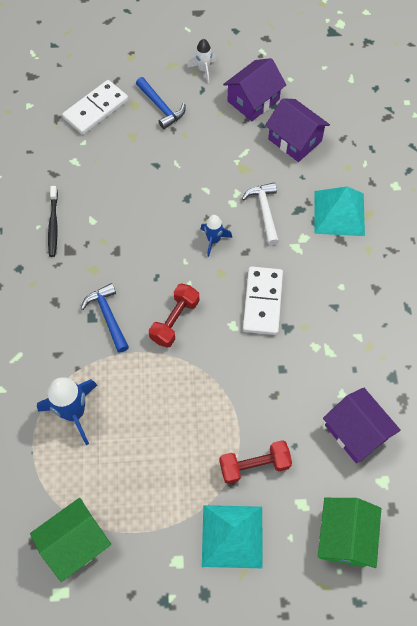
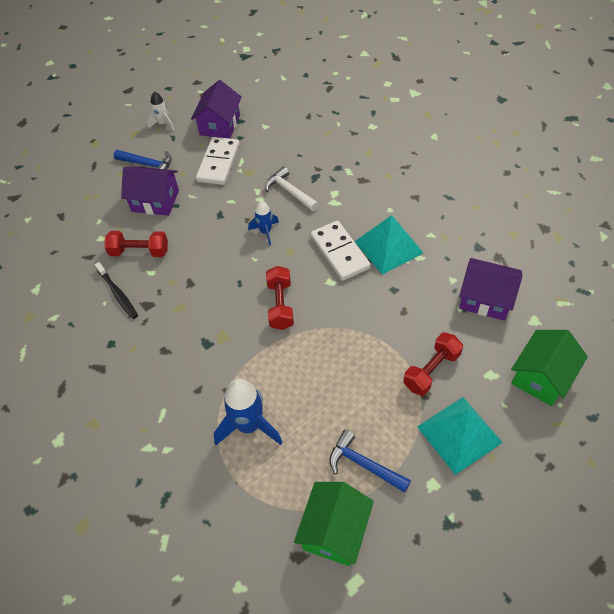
camera: 30 degrees left, 10 degrees down
white domino [62,80,128,135] -> white domino moved to [196,137,240,185]
blue hammer [81,283,129,353] -> blue hammer moved to [329,430,411,493]
purple house [265,98,330,162] -> purple house moved to [121,167,179,216]
turquoise pyramid [314,186,365,236] -> turquoise pyramid moved to [354,215,423,275]
green house [318,498,381,568] -> green house turned 60 degrees clockwise [511,330,588,406]
none -> red dumbbell [104,231,168,257]

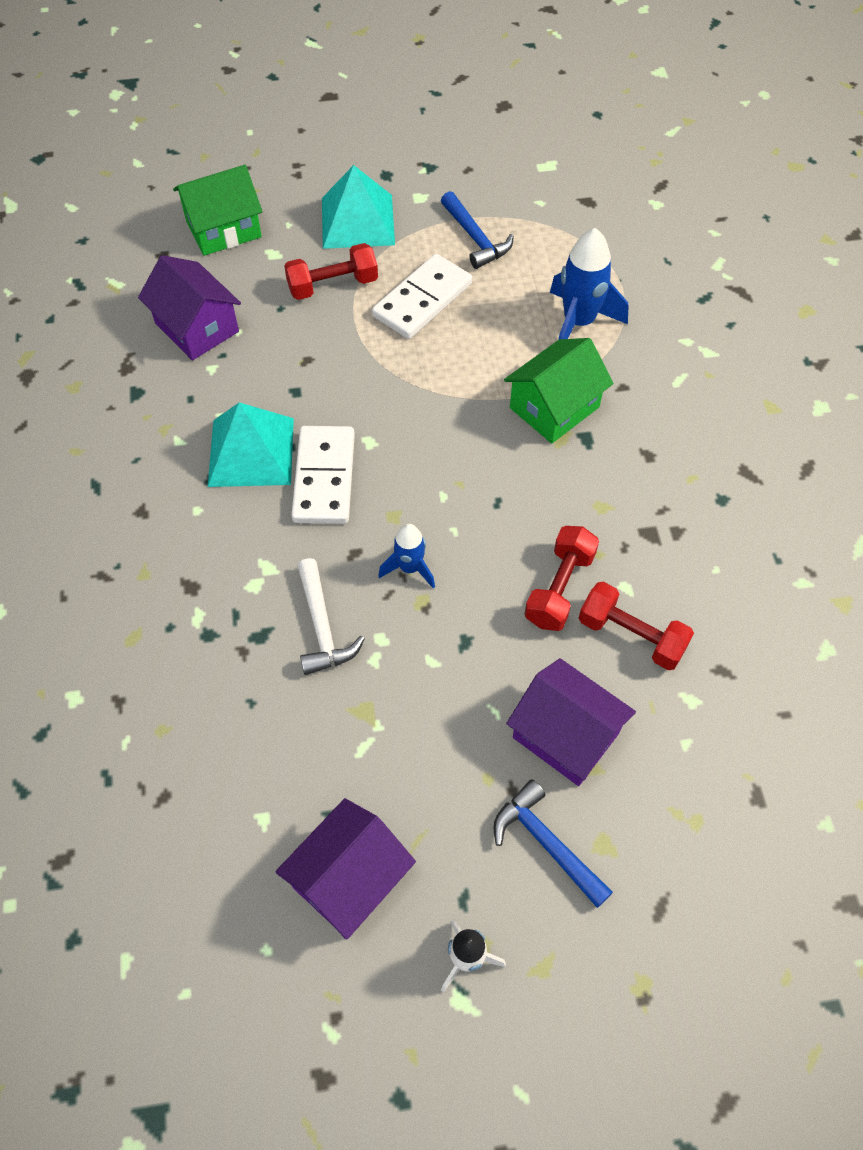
camera: 155 degrees left, 5 degrees up
black toothbrush [95,262,138,319] -> none
white domino [196,137,240,185] -> white domino moved to [372,254,472,339]
red dumbbell [266,266,294,330] -> red dumbbell moved to [525,526,599,631]
green house [294,482,374,566] -> green house moved to [504,338,614,443]

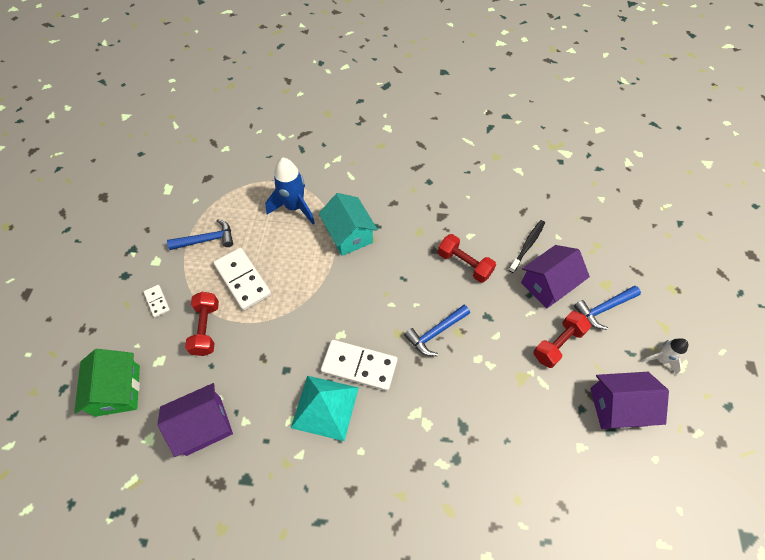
camera: 75 degrees left, 0 degrees up
purple house [275,798,416,940] -> purple house turned 60 degrees counterclockwise [590,372,669,429]
white hammer [297,558,365,675] -> none
turquoise pyramid [322,165,395,249] -> white domino [144,285,170,318]
blue rocket [378,524,435,588] -> blue hammer [404,305,470,356]
green house [504,338,614,443] -> turquoise house [319,193,378,256]
red dumbbell [579,582,694,670] -> red dumbbell moved to [533,311,591,368]
none -> black toothbrush [509,220,545,273]

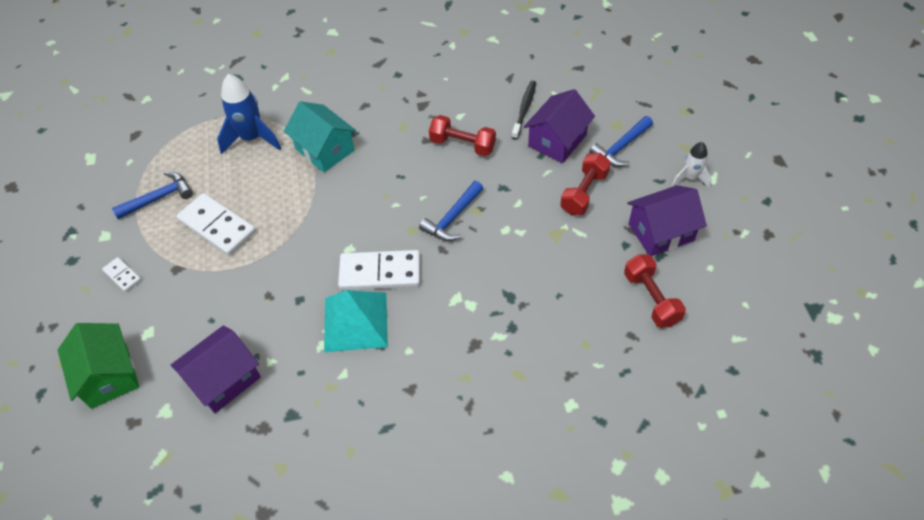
camera: 15 degrees left, 5 degrees down
red dumbbell [185,292,219,356] -> red dumbbell moved to [624,254,686,328]

